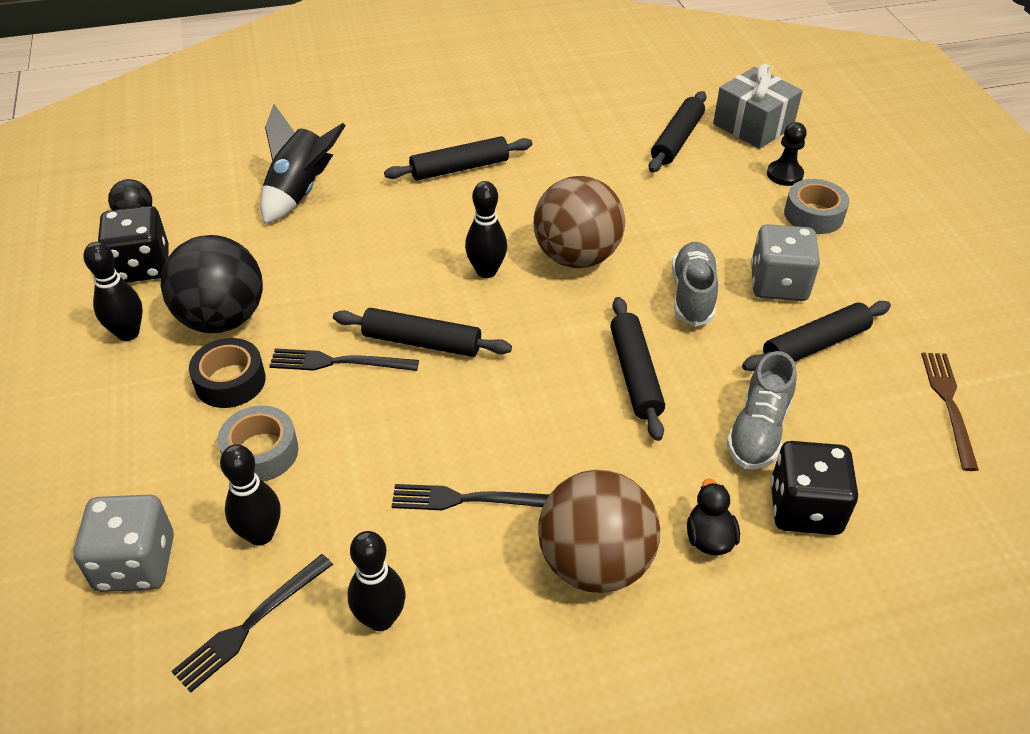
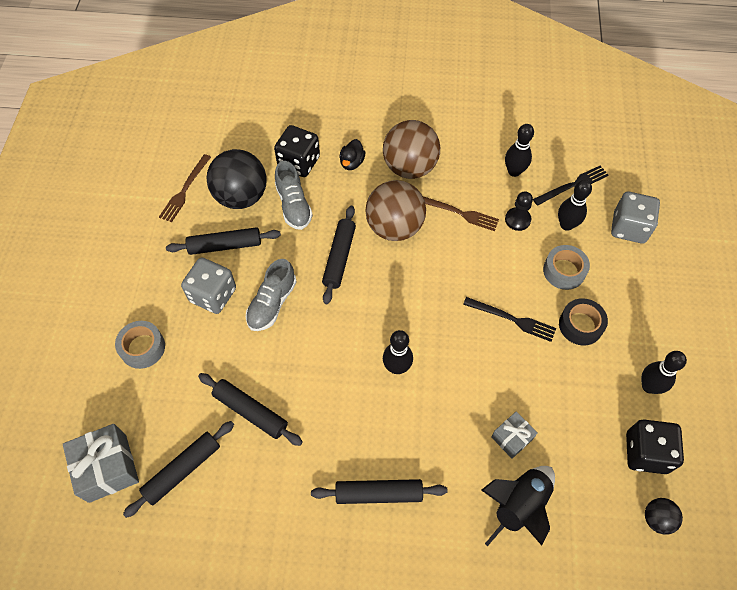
camera: 160 degrees left, 15 degrees up
black ball [161,235,263,333] -> black ball moved to [207,149,267,209]
black rolling pin [333,308,512,357] -> black rolling pin moved to [198,373,303,446]
black fork [392,484,550,510] -> brown fork [423,196,499,231]
brown ball [534,176,625,268] -> brown ball moved to [366,180,426,241]
grey shoe [727,351,797,470] -> grey shoe turned 120 degrees clockwise [275,161,313,230]
black pawn [767,122,807,186] -> black pawn moved to [505,192,533,231]
none -> grey gift [491,411,538,459]

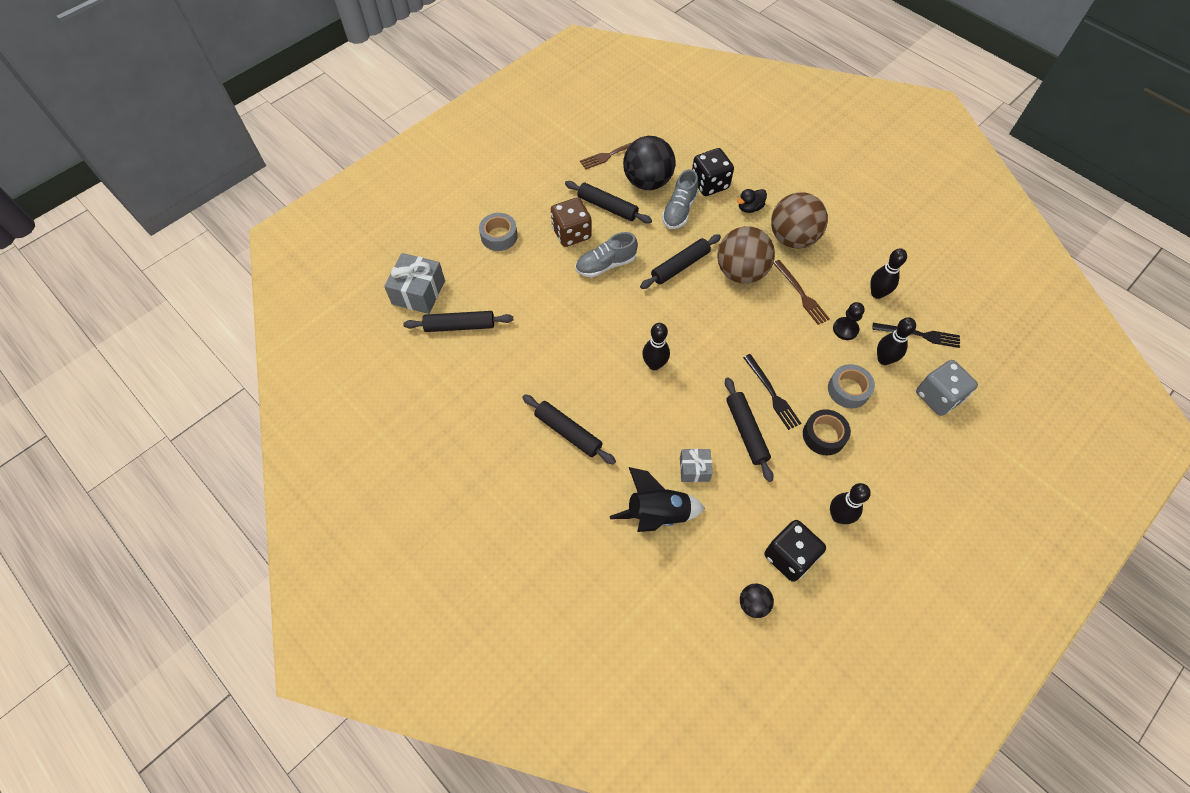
camera: 40 degrees right, 0 degrees up
grey dice [181,257,236,314] -> brown dice [551,197,592,247]
black rolling pin [198,373,303,446] -> black rolling pin moved to [725,377,773,482]

